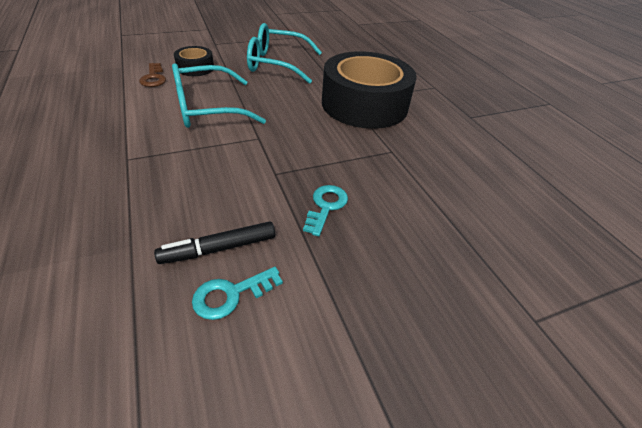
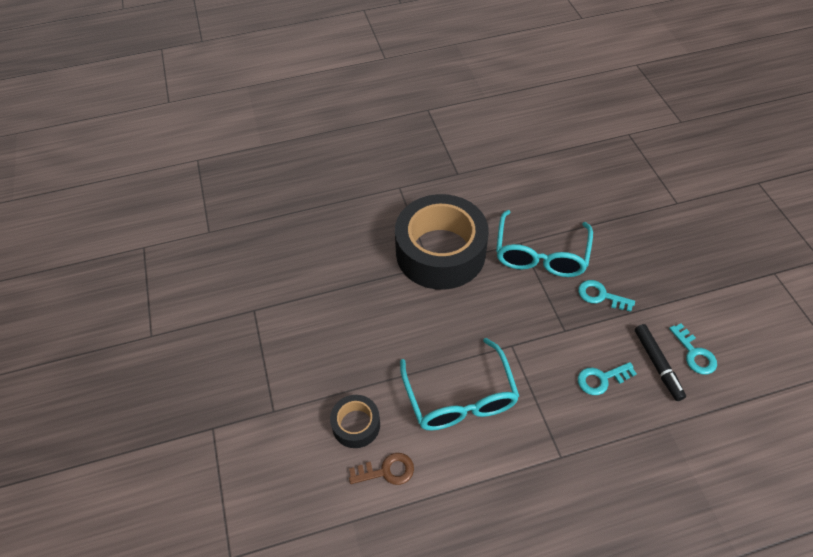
camera: 80 degrees left, 10 degrees up
turquoise glasses [247,23,322,84] -> turquoise glasses moved to [496,210,593,277]
none -> turquoise key [578,362,637,395]

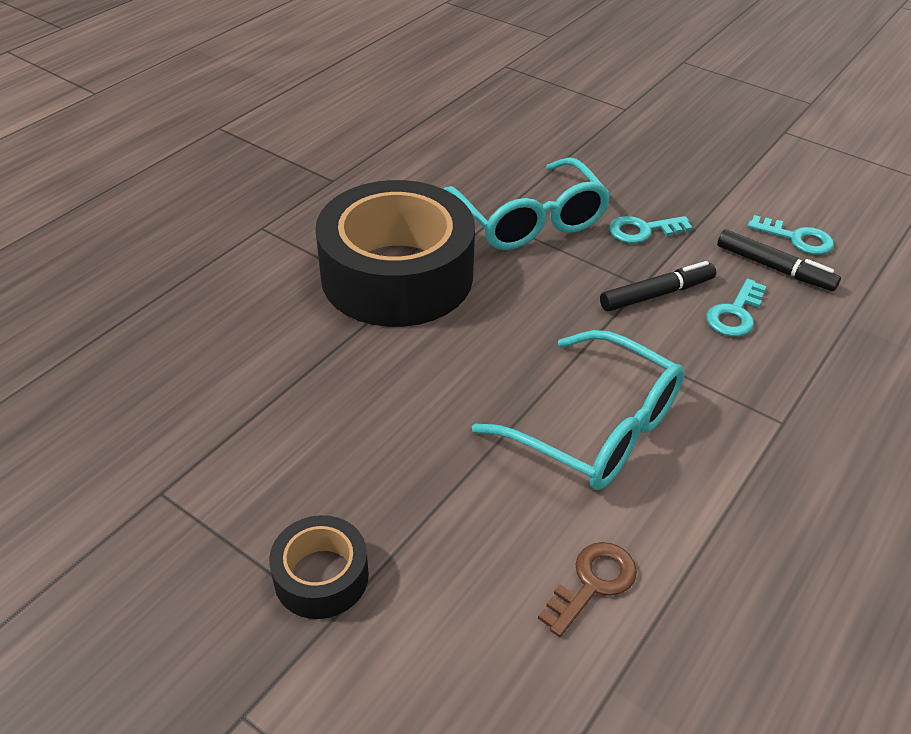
camera: 40 degrees left, 10 degrees down
black tape [330,395,380,448] -> black tape moved to [269,515,369,619]
none -> black marker [600,261,716,311]

